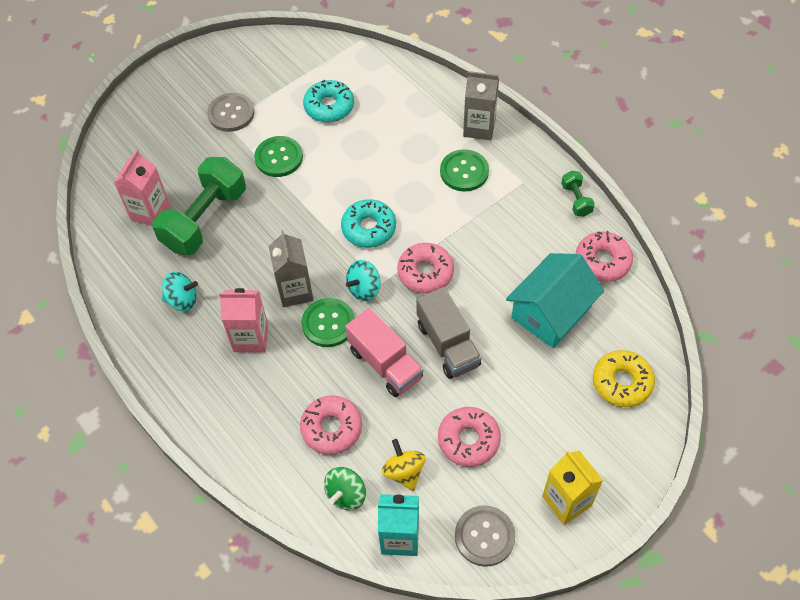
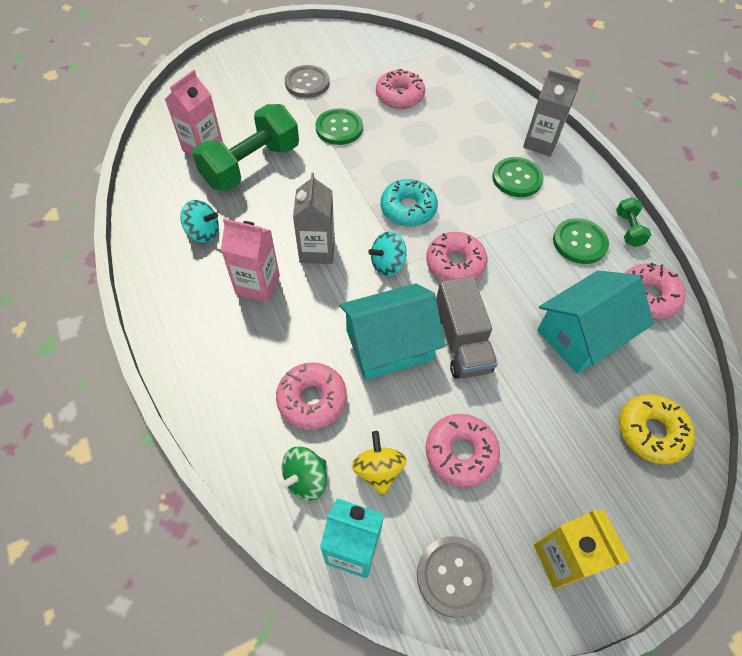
camera: 10 degrees right, 0 degrees up
green button [302,298,355,347] -> green button moved to [553,218,609,264]
turquoise donut [303,80,354,123] -> pink donut [376,69,425,109]
pink truck [345,308,423,397] -> turquoise house [339,283,445,380]

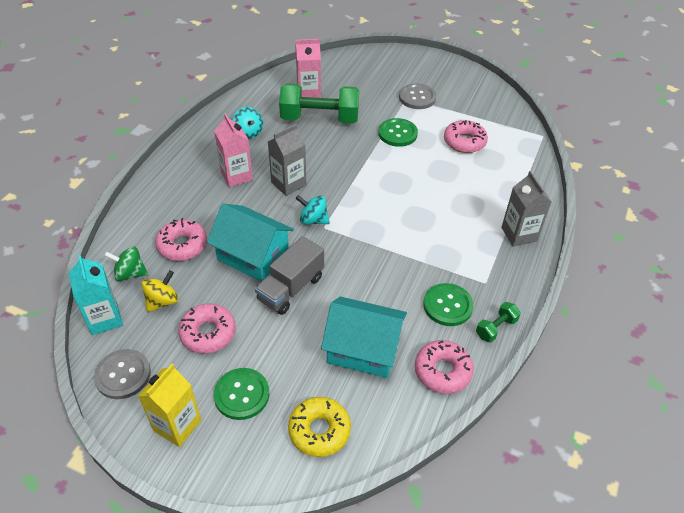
camera: 50 degrees right, 10 degrees down
turquoise donut [380,179,438,226] -> none
pink donut [426,232,487,281] -> none
green button [492,157,544,197] -> green button moved to [214,368,269,420]

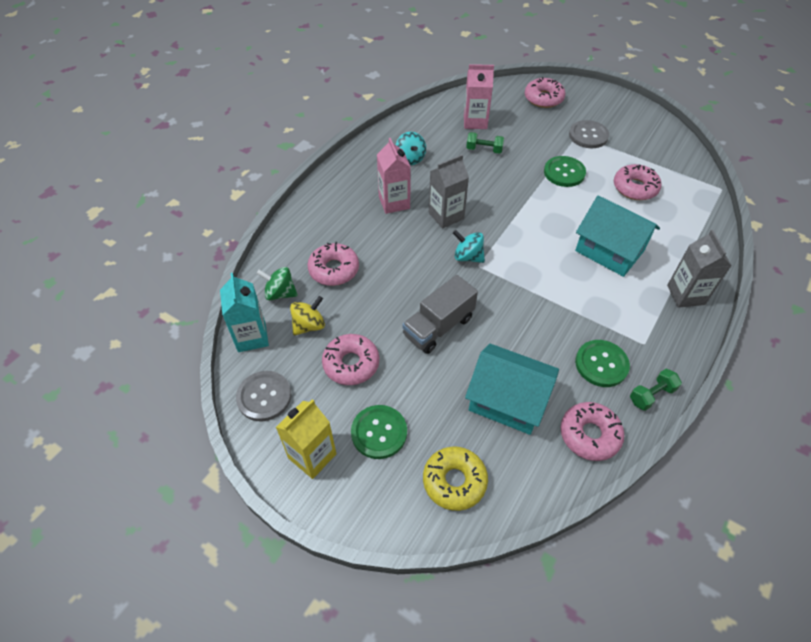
camera: 10 degrees right, 5 degrees up
turquoise house [207,204,294,281] -> turquoise house moved to [575,195,660,277]
green dumbbell [279,83,359,124] -> green dumbbell [466,132,504,154], size x0.45
none -> pink donut [525,77,566,108]

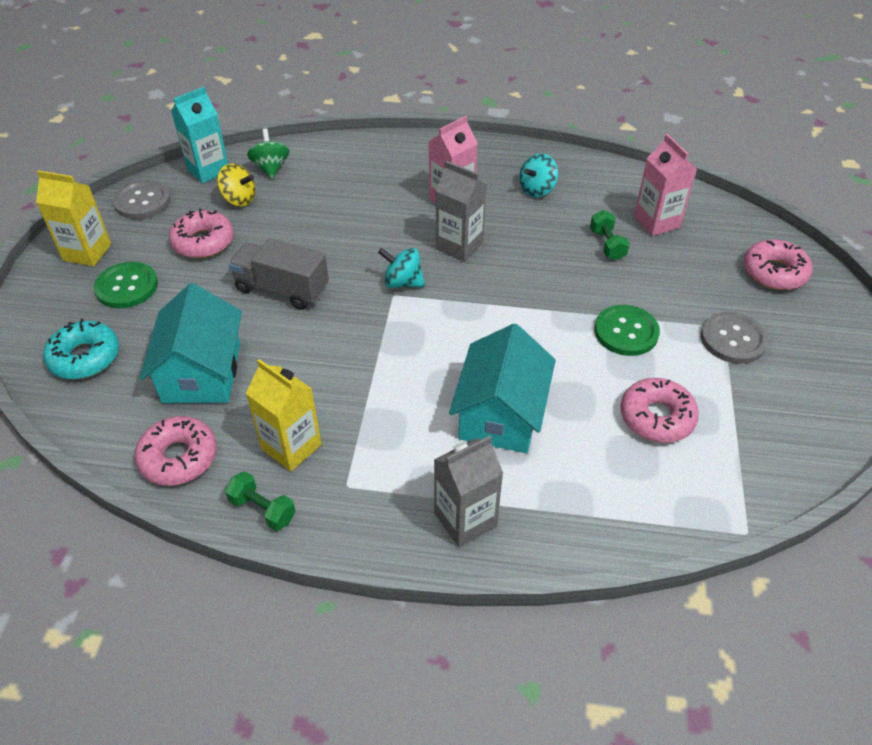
camera: 65 degrees right, 5 degrees down
pink donut [307,242,359,286] -> none
yellow donut [423,447,488,511] -> turquoise donut [43,319,119,379]
turquoise spinning top [453,230,485,263] -> turquoise spinning top turned 75 degrees counterclockwise [378,248,425,288]
green button [575,340,630,387] -> yellow carton [246,359,322,472]

